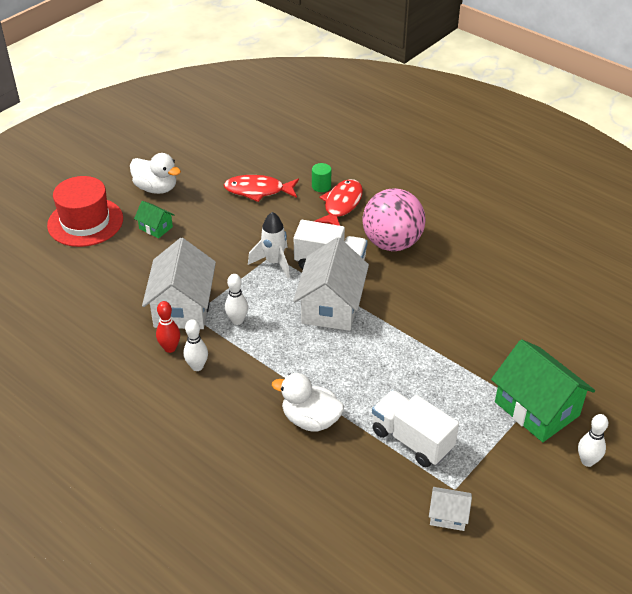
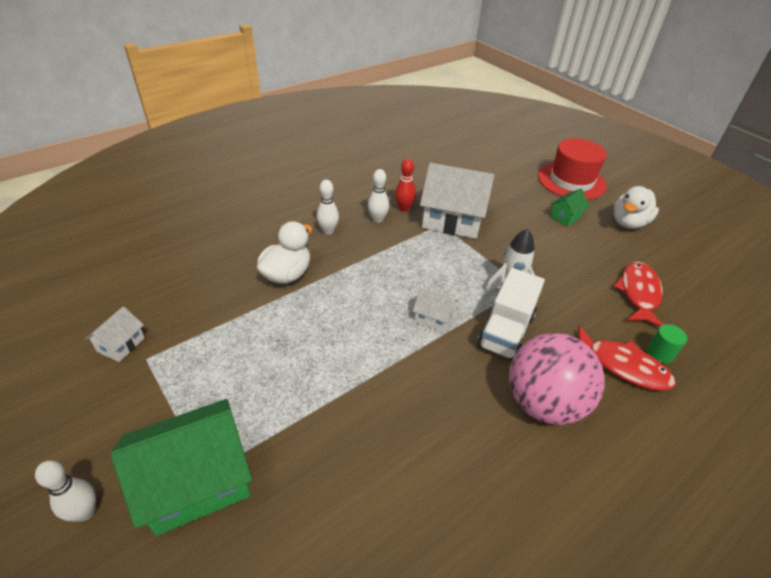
camera: 100 degrees right, 0 degrees up
white bowling pin [225,274,248,325] -> white bowling pin moved to [317,180,339,235]
white house [293,237,369,331] -> white house [413,288,459,332], size x0.48
white truck [372,390,459,467] -> none

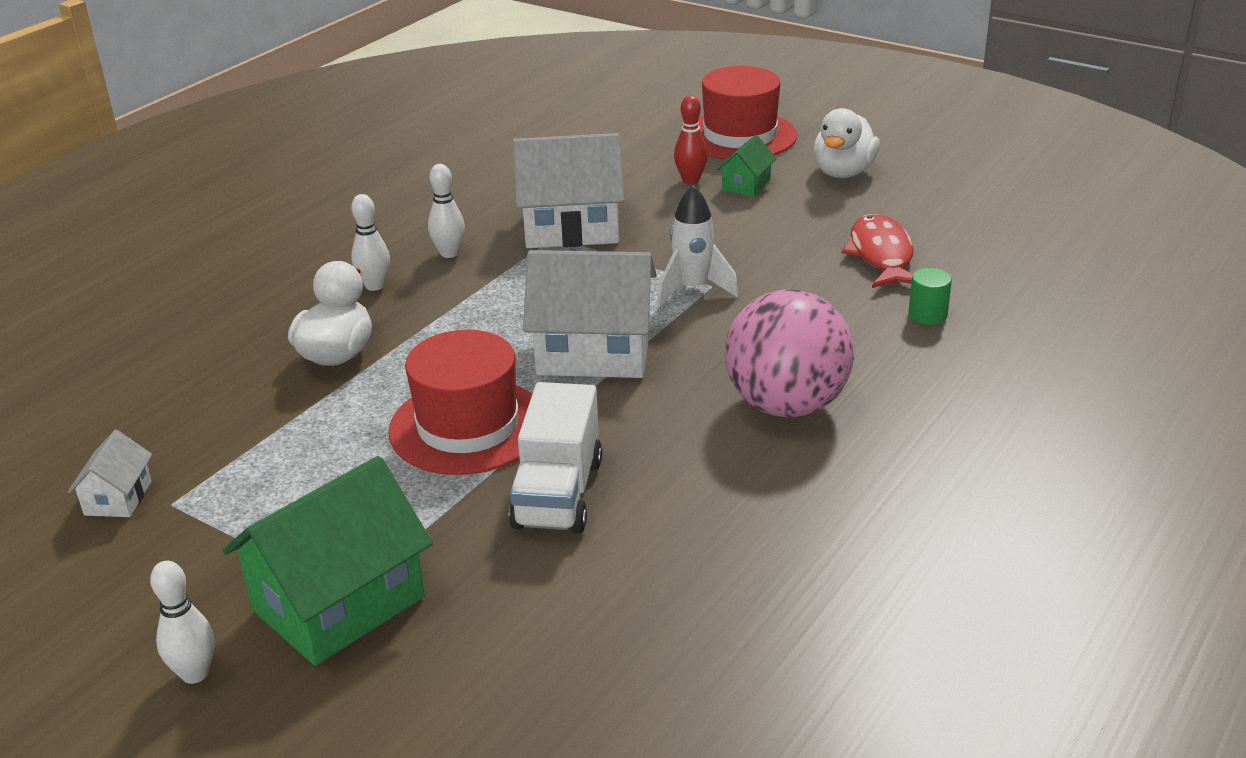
camera: 15 degrees left, 10 degrees down
red bowling pin [395,159,416,212] -> red bowling pin moved to [674,95,708,184]
white house [413,288,459,332] -> white house [523,250,657,378], size x2.10
white truck [477,268,545,361] -> white truck moved to [509,382,602,534]
red fish [578,326,675,391] -> none
none -> red hat [388,330,532,475]

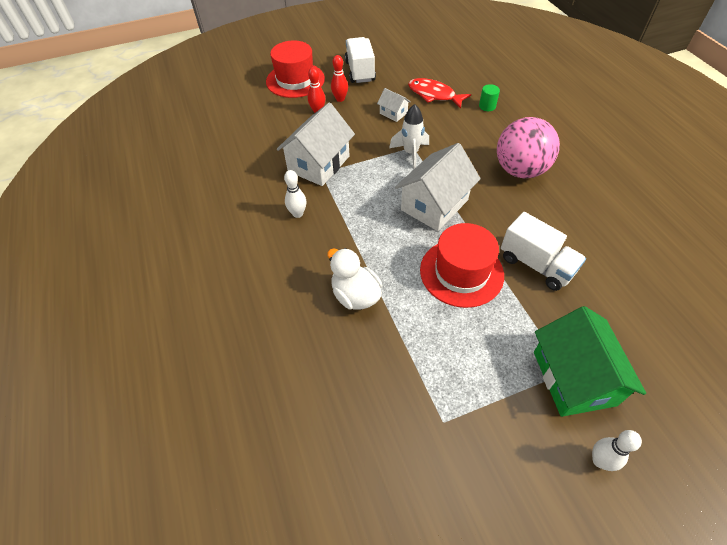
camera: 55 degrees left, 20 degrees up
white house [68,430,152,517] -> white house moved to [377,88,411,122]
white bowling pin [351,194,390,291] -> none
green house [717,135,777,197] -> red bowling pin [331,55,348,102]
white duck [813,108,880,178] -> white truck [345,37,376,83]

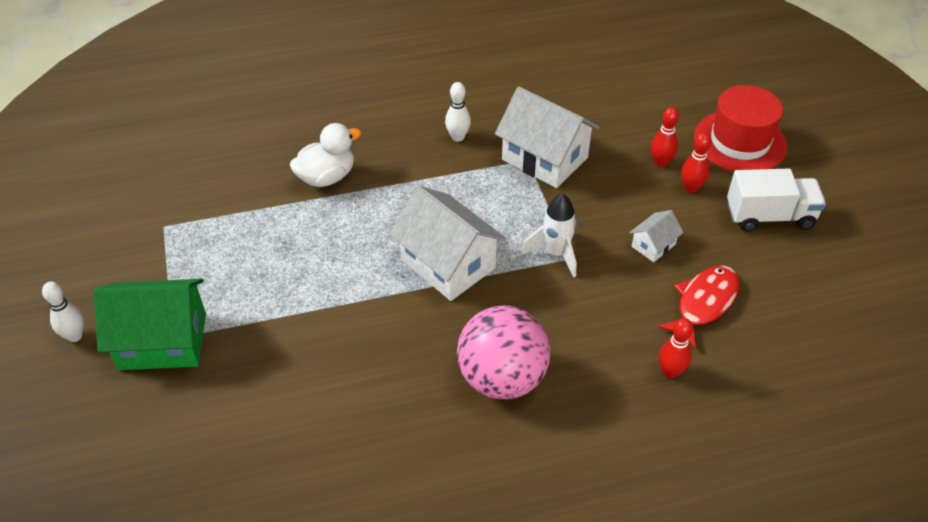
camera: 95 degrees right, 5 degrees down
red hat [420,223,504,308] -> none
green cylinder [479,84,500,111] -> red bowling pin [659,318,693,378]
white truck [501,212,586,291] -> none

